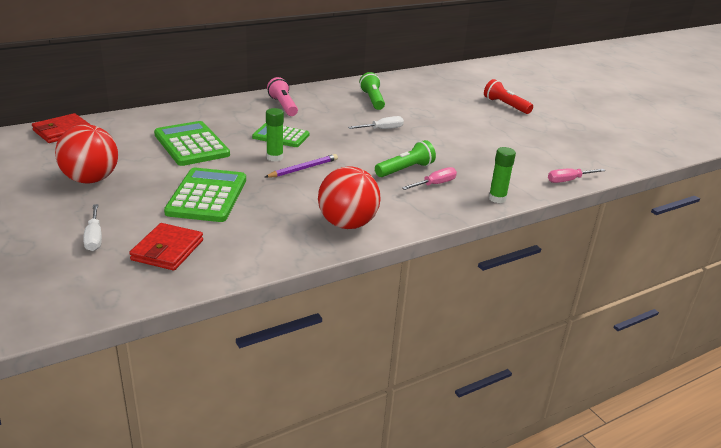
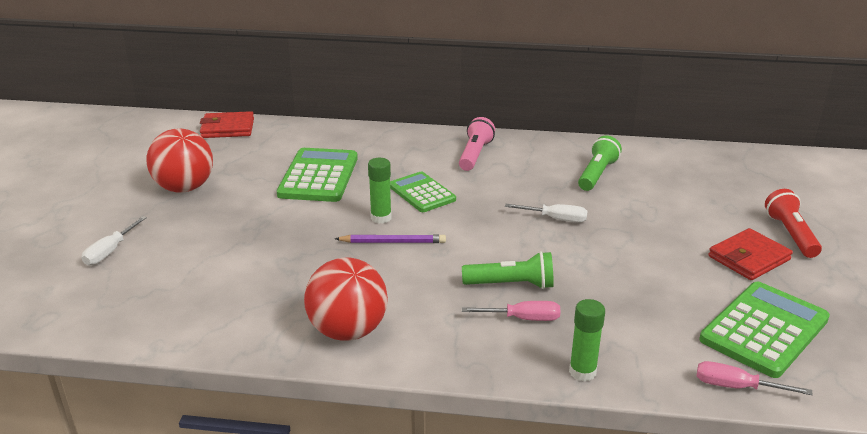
camera: 40 degrees right, 0 degrees up
red wallet [129,223,203,271] -> red wallet moved to [708,228,793,280]
green calculator [164,168,246,222] -> green calculator moved to [699,281,830,378]

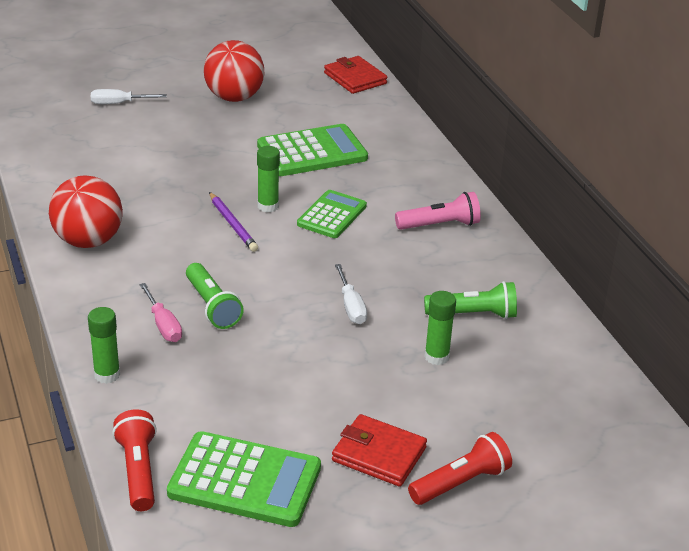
camera: 60 degrees right, 5 degrees up
pink screwdriver [697,361,813,395] -> red flashlight [112,409,157,511]
none -> green glue stick [424,291,456,365]

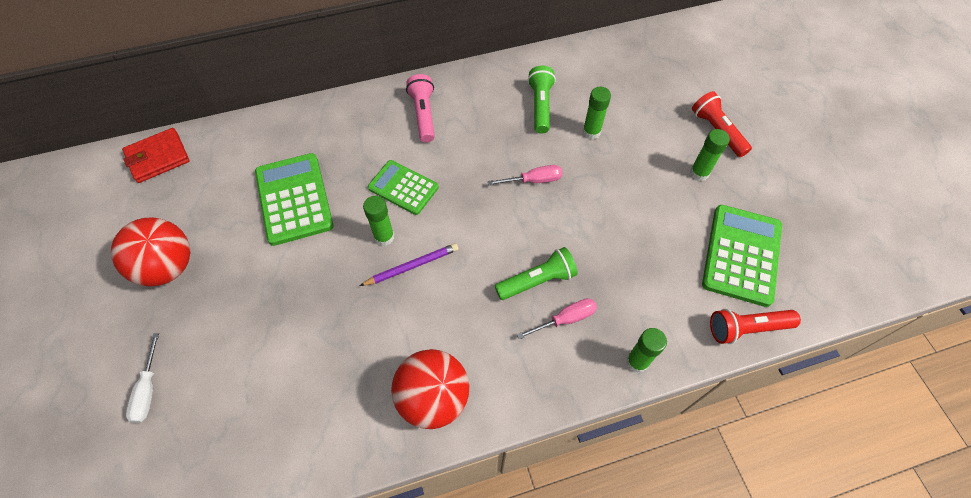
camera: 85 degrees left, 25 degrees up
red wallet [332,414,427,487] -> green glue stick [690,129,730,181]
white screwdriver [335,264,367,324] -> pink screwdriver [488,165,563,185]

